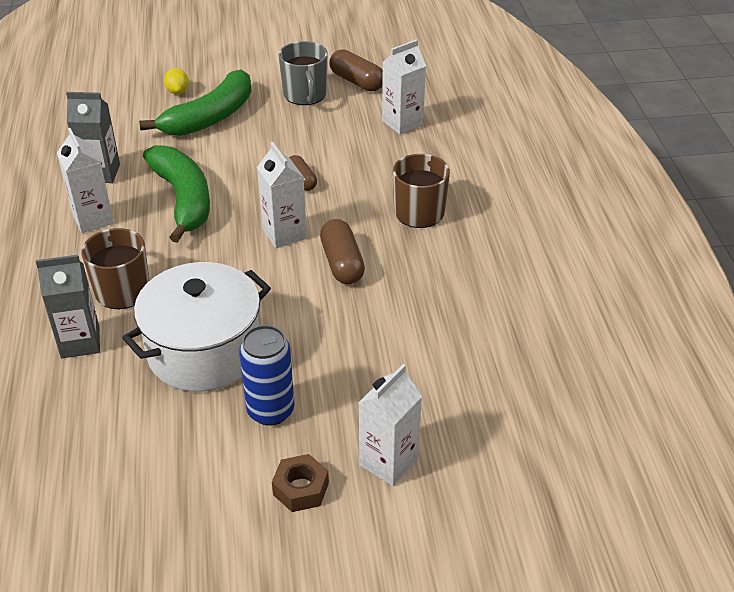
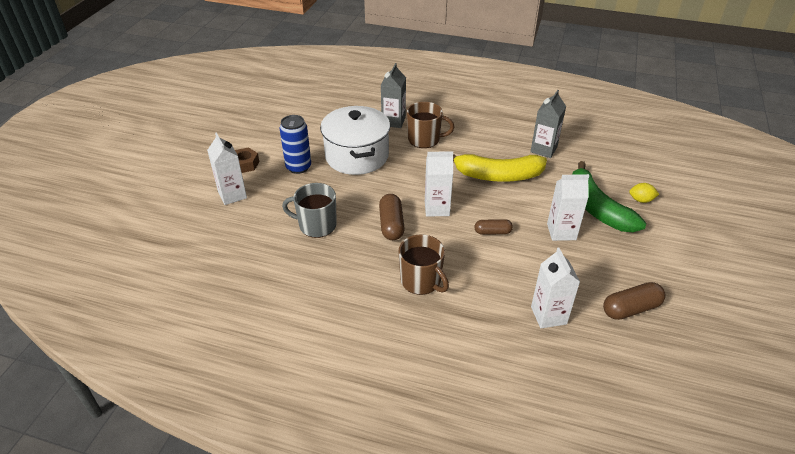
camera: 115 degrees right, 0 degrees up
white carton [57,128,114,233] -> white carton moved to [547,174,589,241]
green banana [143,145,210,243] -> yellow banana [453,154,547,182]
grey mug [278,41,328,105] -> grey mug moved to [282,183,337,238]
brown capsule [320,219,365,284] -> brown capsule turned 75 degrees clockwise [379,194,405,240]

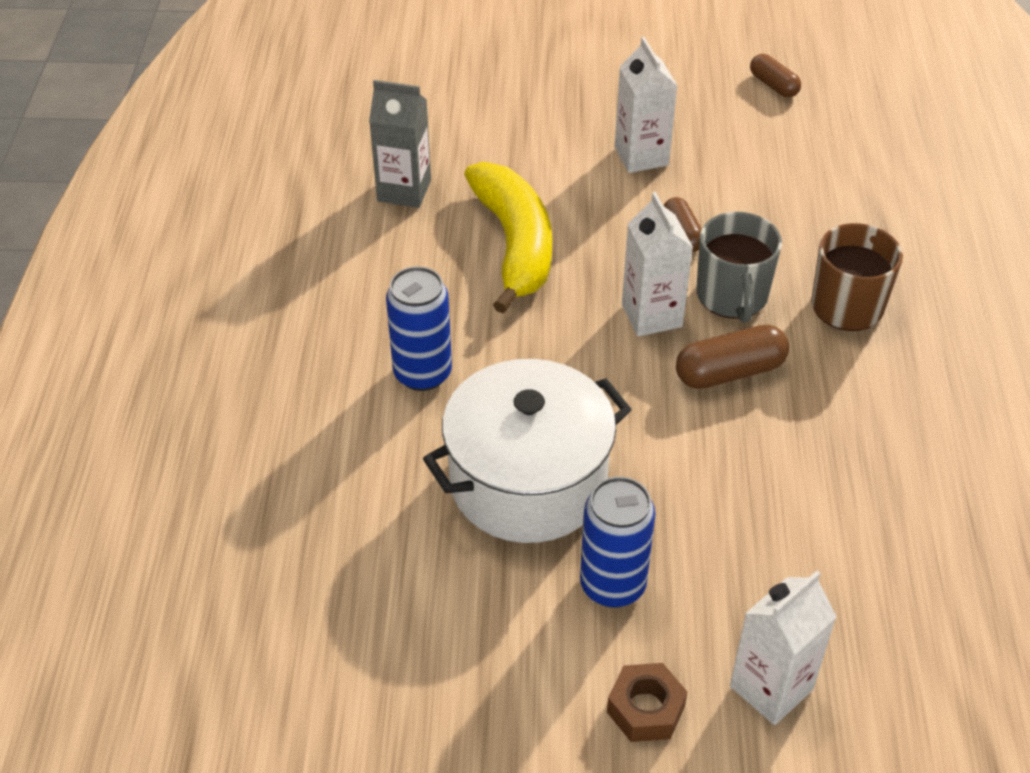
camera: 105 degrees left, 5 degrees up
grey mug [282,183,337,238] -> grey mug moved to [696,212,782,323]
grey carton [381,63,406,128] -> none
brown mug [407,102,454,148] -> blue can [386,266,452,391]
white carton [531,247,580,328] -> none
green banana [572,161,646,232] -> none
brown capsule [603,282,665,320] -> brown capsule [750,54,801,98], size x0.65
yellow lemon [629,183,659,203] -> none

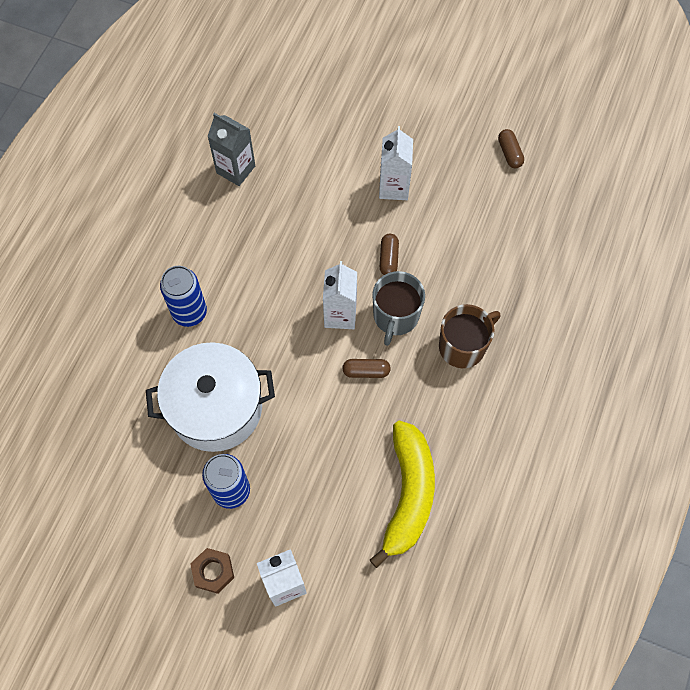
camera: 20 degrees right, 20 degrees up
yellow banana [464,162,552,313] -> yellow banana moved to [370,421,435,568]
brown capsule [676,325,789,389] -> brown capsule [342,359,391,378], size x0.65

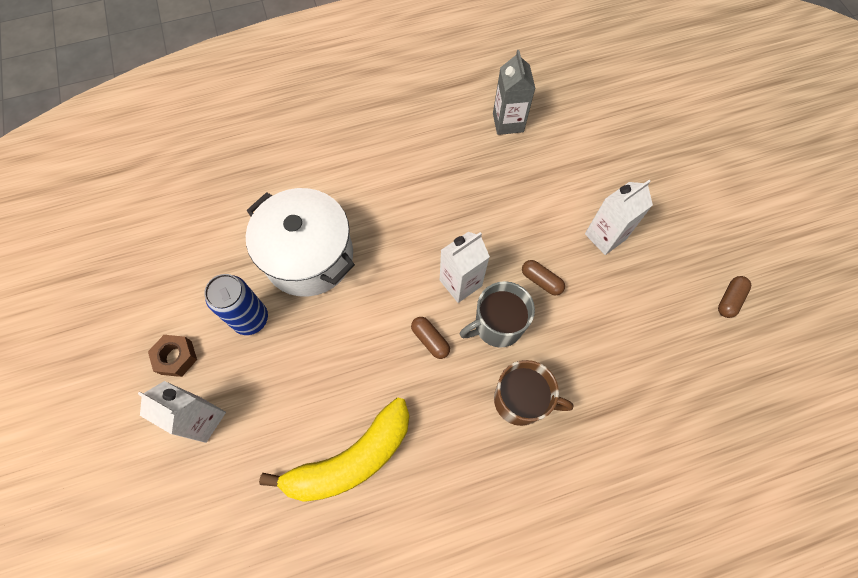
camera: 50 degrees right, 0 degrees up
blue can [160,266,207,327] -> none
brown capsule [380,234,399,275] -> brown capsule turned 75 degrees clockwise [522,260,565,296]

